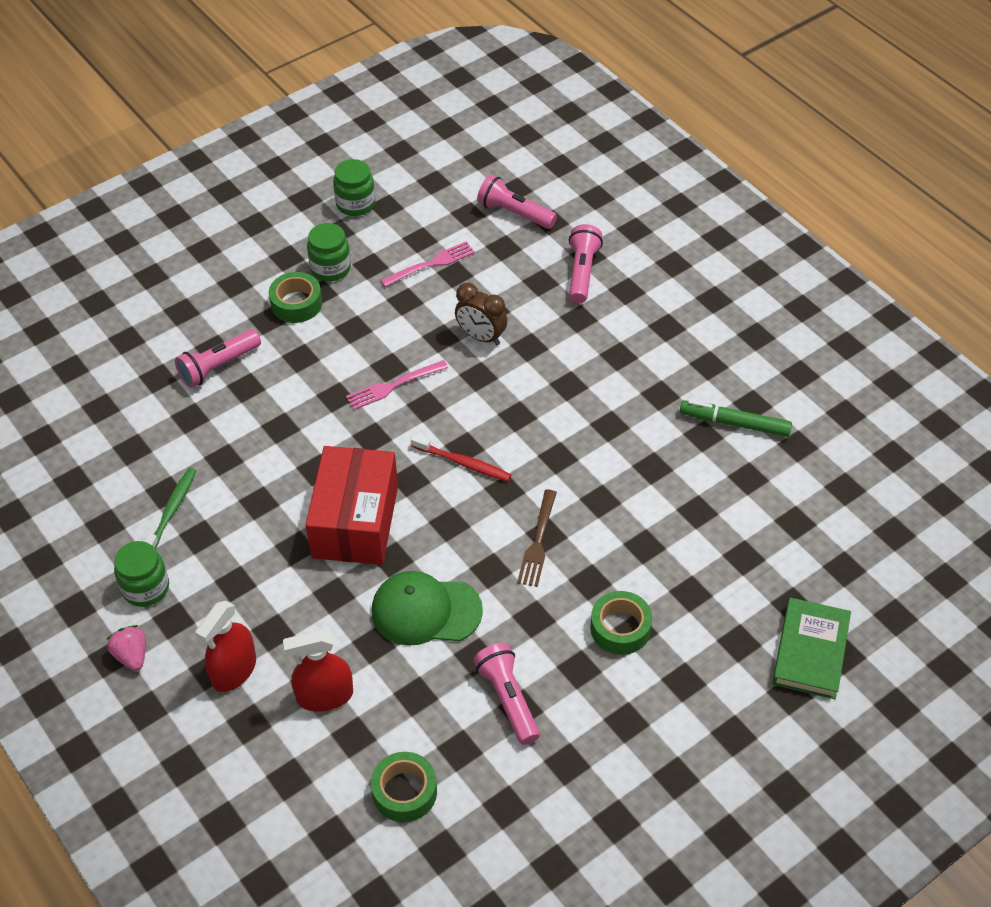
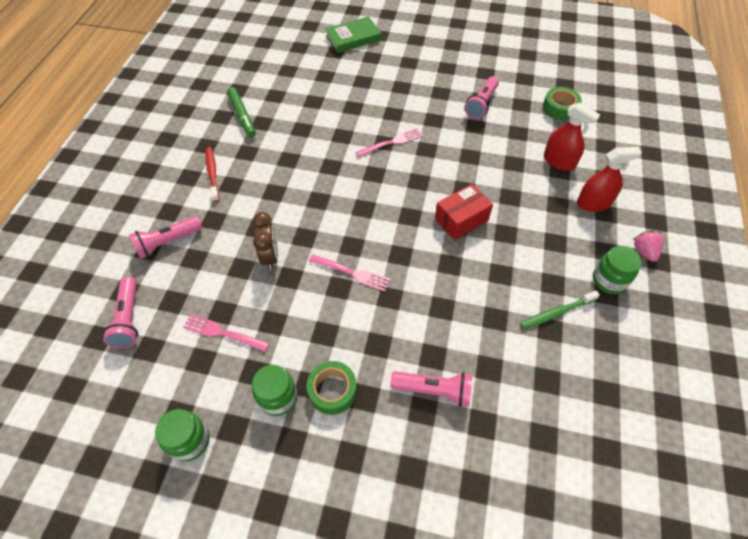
camera: 130 degrees left, 5 degrees up
pink strawberry [106,625,146,671] -> pink strawberry turned 150 degrees clockwise [633,231,664,262]
red box [306,446,398,565] -> red box [435,184,493,240], size x0.65
green cap [372,571,483,646] -> none
red toothbrush [411,434,511,481] -> red toothbrush moved to [206,147,219,202]
brown fork [517,490,557,587] -> pink fork [355,128,423,158]
green tape [590,591,652,655] -> none

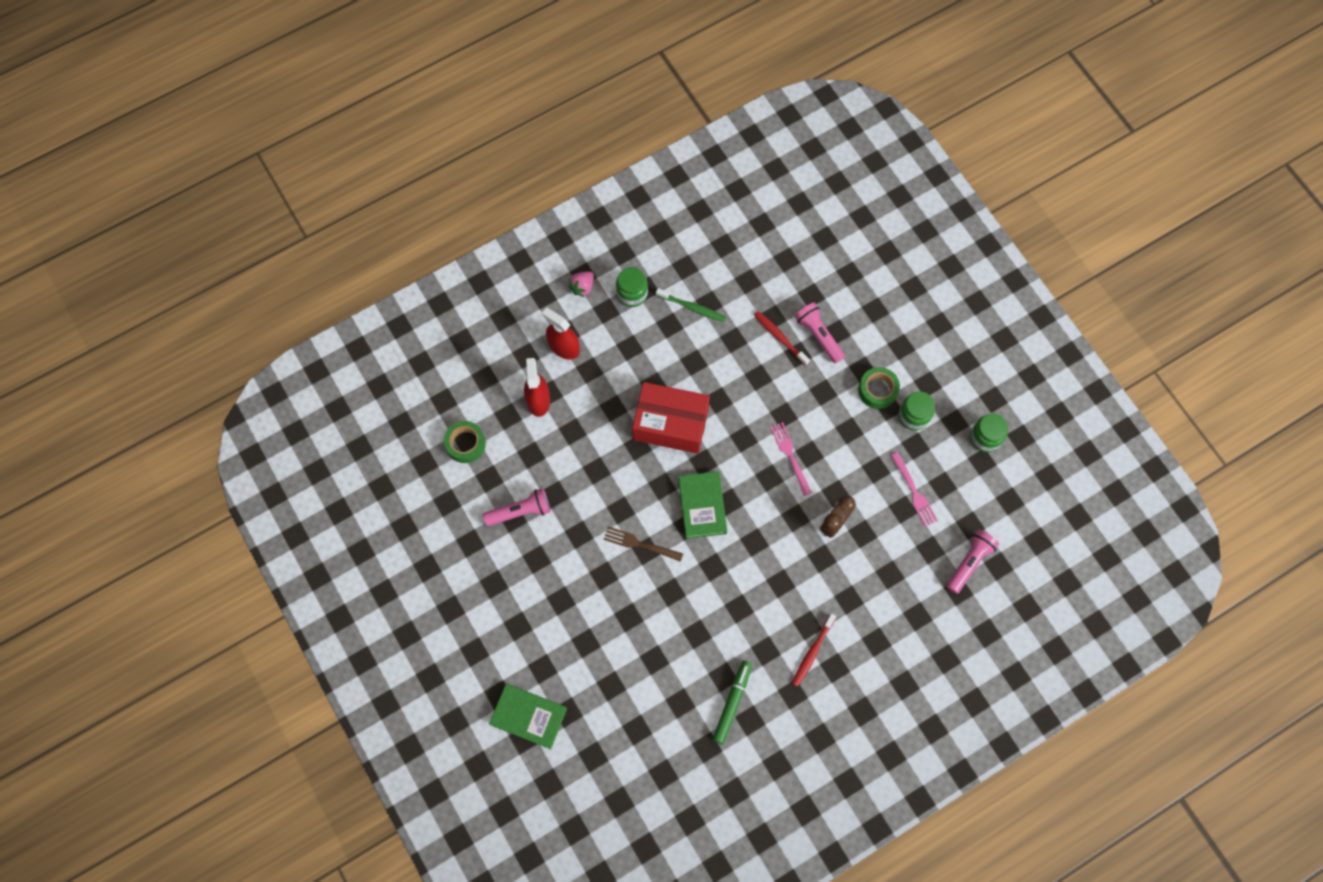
camera: 135 degrees left, 15 degrees up
pink flashlight [129,216,202,259] -> none
pink fork [355,128,423,158] -> brown fork [603,526,683,562]
red box [435,184,493,240] -> red box [632,382,710,454], size x1.55
none -> green book [678,471,727,539]
none -> red toothbrush [754,311,810,366]

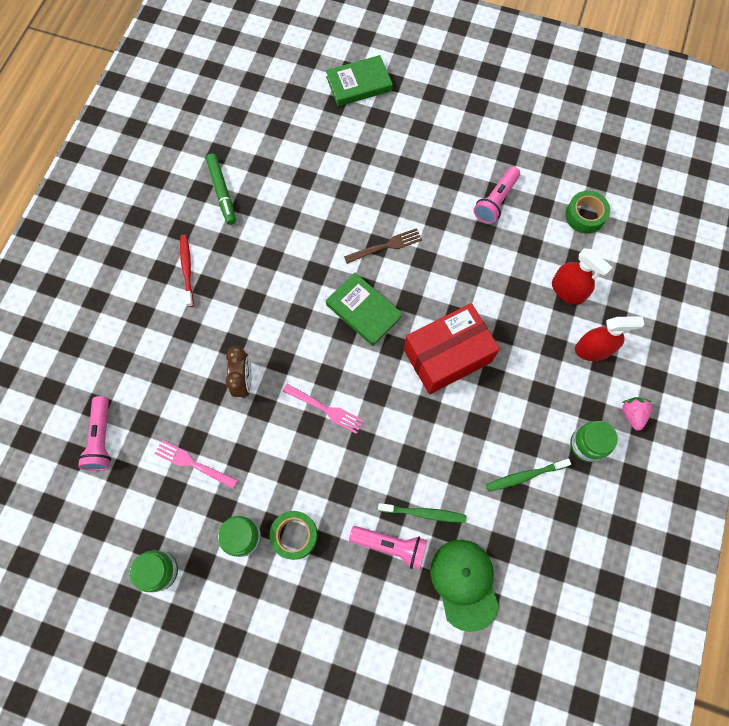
camera: 140 degrees right, 0 degrees up
red toothbrush [754,311,810,366] -> green toothbrush [378,503,466,523]
none -> green cap [430,540,499,632]

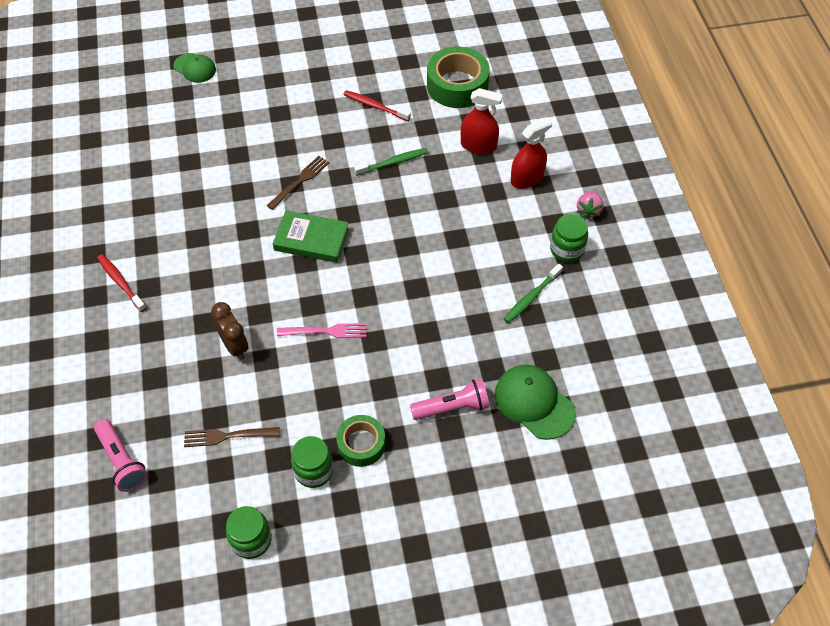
camera: 30 degrees left, 15 degrees down
pink fork [154,440,238,489] -> brown fork [184,427,280,447]
green marker [206,154,236,225] -> none
green book [326,55,393,106] -> green cap [174,53,216,83]
green toothbrush [378,503,466,523] -> green toothbrush moved to [354,148,429,176]
red box [404,303,500,394] -> none
pink flashlight [474,167,520,224] -> red toothbrush [343,90,411,121]
green tape [565,191,610,234] -> green tape [427,47,490,108], size x1.62
pink strawberry [622,397,653,431] -> pink strawberry turned 135 degrees counterclockwise [577,191,603,219]

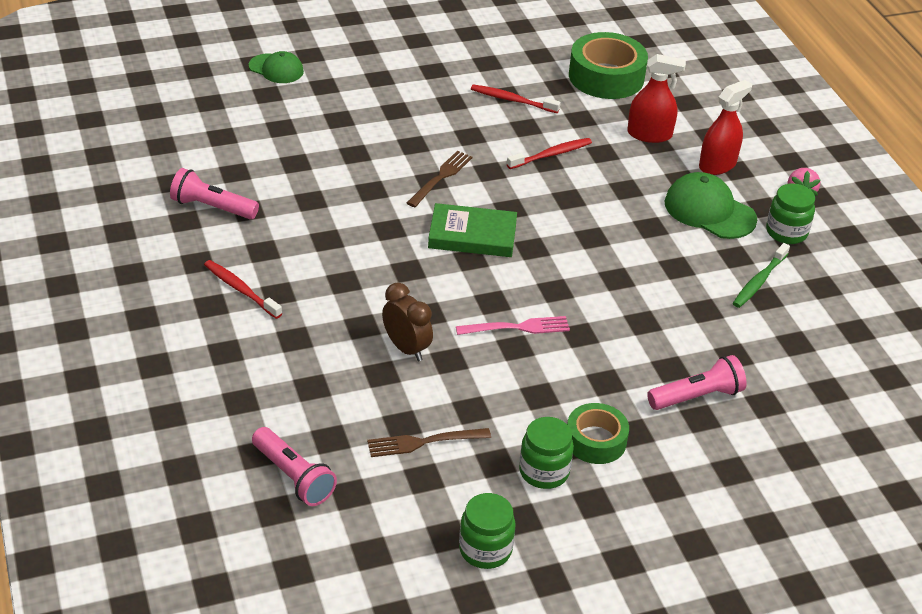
camera: 10 degrees left, 15 degrees down
green toothbrush [354,148,429,176] -> red toothbrush [507,138,592,169]
green cap [495,365,576,440] -> green cap moved to [665,172,757,239]
none -> pink flashlight [170,168,259,219]

